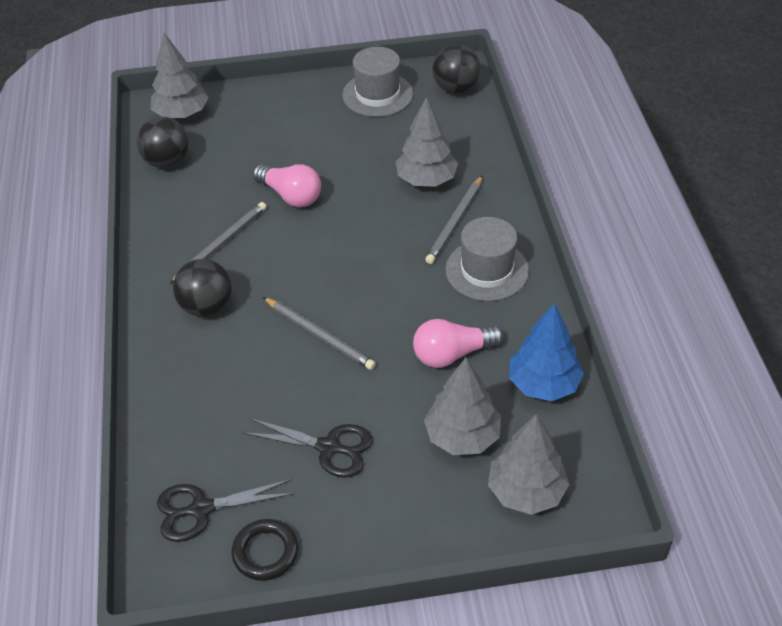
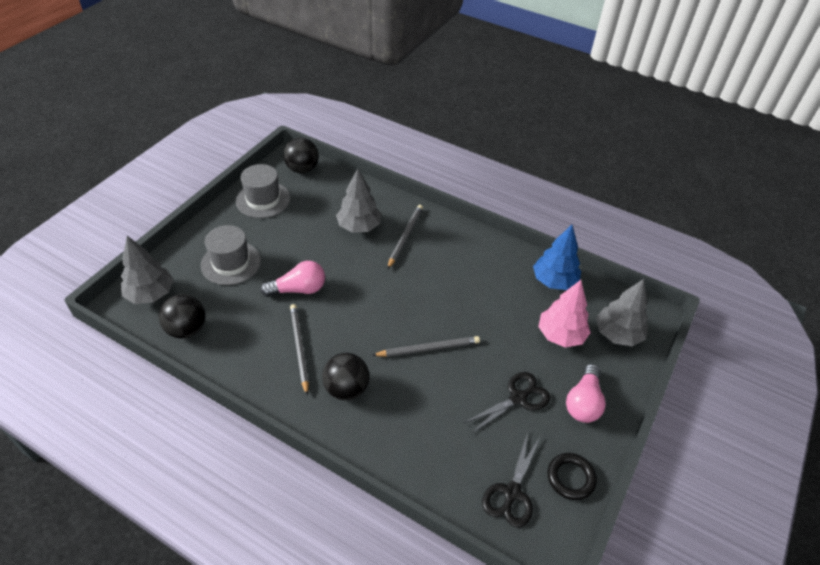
camera: 55 degrees left, 0 degrees up
pink light bulb [413,319,504,368] -> pink light bulb moved to [566,364,606,423]
grey tree [424,358,501,455] -> pink tree [538,280,591,348]
grey pencil [425,175,483,264] -> grey pencil turned 135 degrees counterclockwise [387,205,423,269]
grey hat [445,217,529,301] -> grey hat moved to [201,225,261,285]

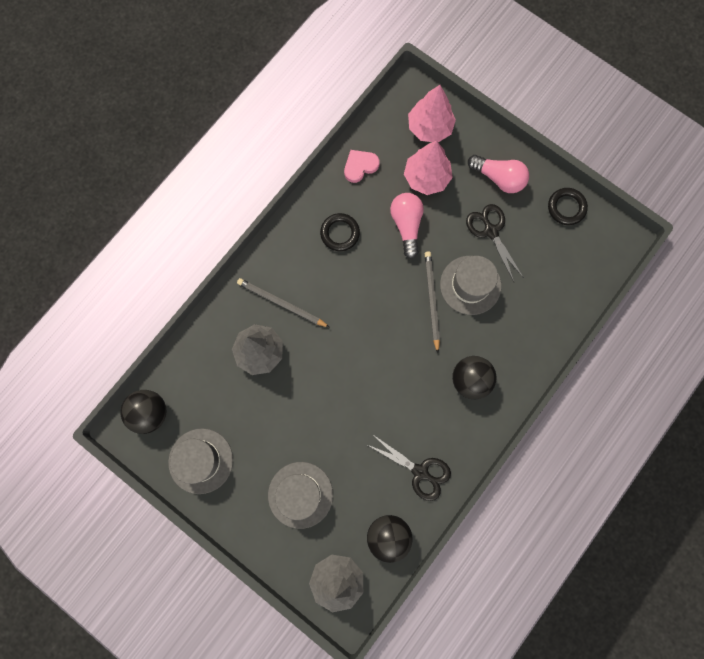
camera: 80 degrees left, 30 degrees up
pink light bulb [260,261,325,297] -> pink light bulb moved to [390,193,424,259]
grey pencil [290,304,309,395] -> none
black scissors [482,433,540,527] -> black scissors moved to [366,434,451,501]
blue tree [533,225,581,290] -> pink heart [344,150,380,183]
grey tree [596,279,648,346] -> pink tree [408,85,456,142]
none -> black ring [320,213,360,251]
none -> grey hat [440,256,501,315]

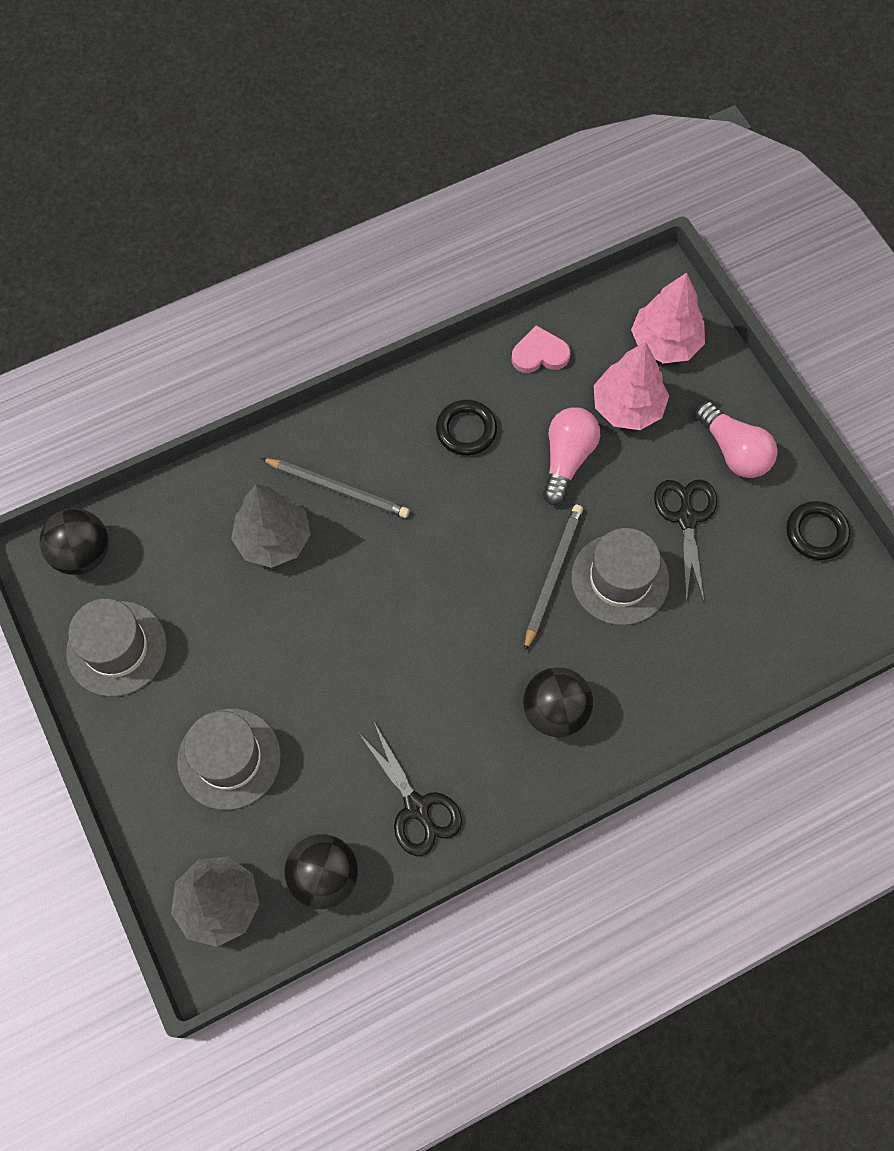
camera: 25 degrees right, 10 degrees down
grey pencil [237,278,330,328] -> grey pencil turned 150 degrees clockwise [261,458,410,518]

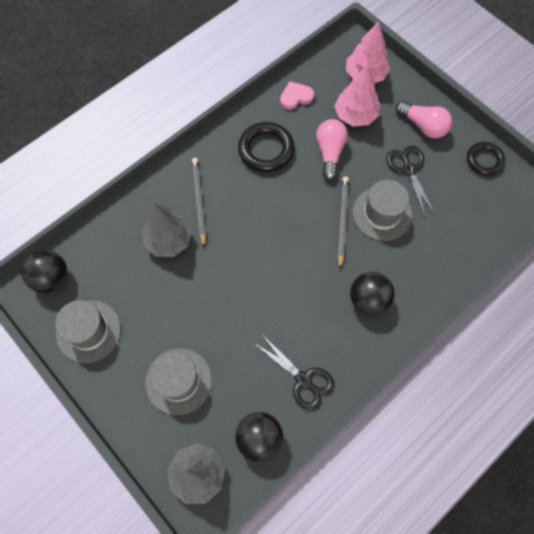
camera: 15 degrees left, 0 degrees up
grey pencil [261,458,410,518] -> grey pencil turned 105 degrees counterclockwise [192,158,206,247]
black ring [436,400,497,456] -> black ring [238,122,295,172], size x1.50

